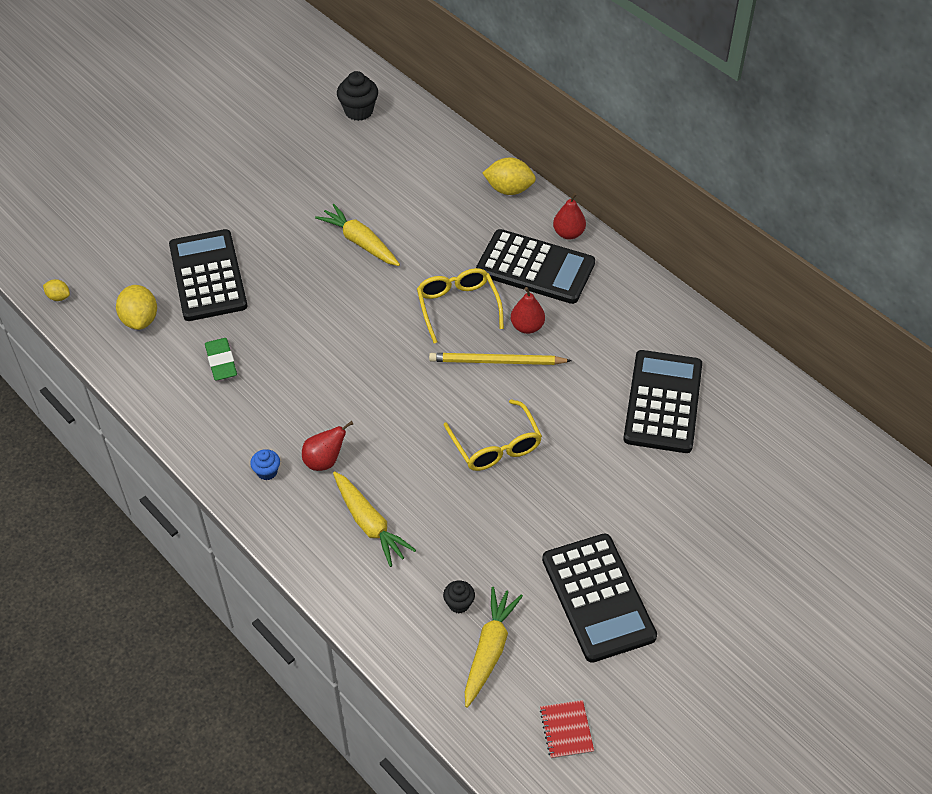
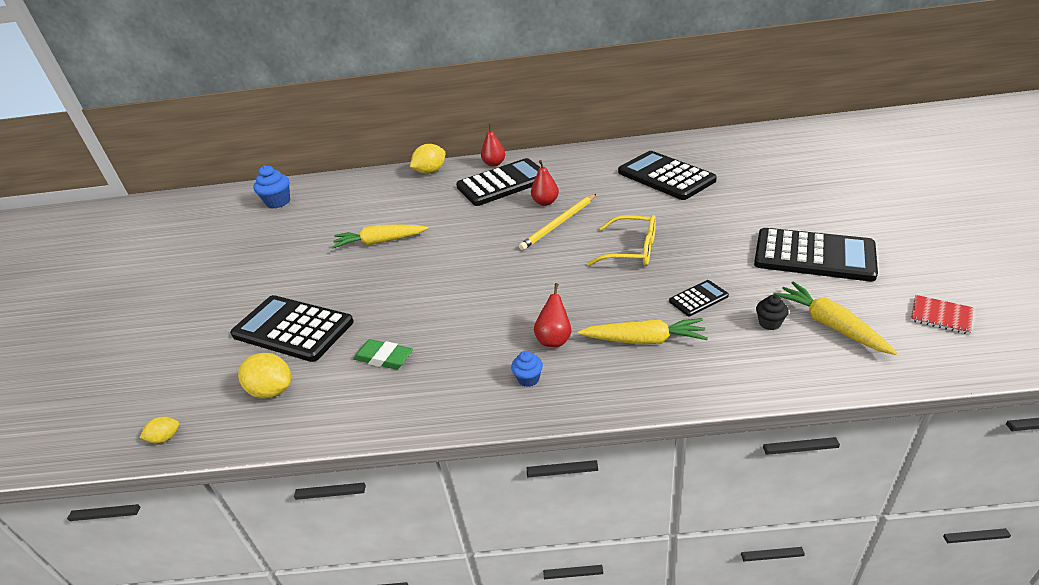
camera: 45 degrees left, 15 degrees down
black cupcake [337,71,378,121] -> blue cupcake [253,165,290,208]
yellow glasses [417,268,504,343] -> none
none -> black calculator [669,280,729,316]

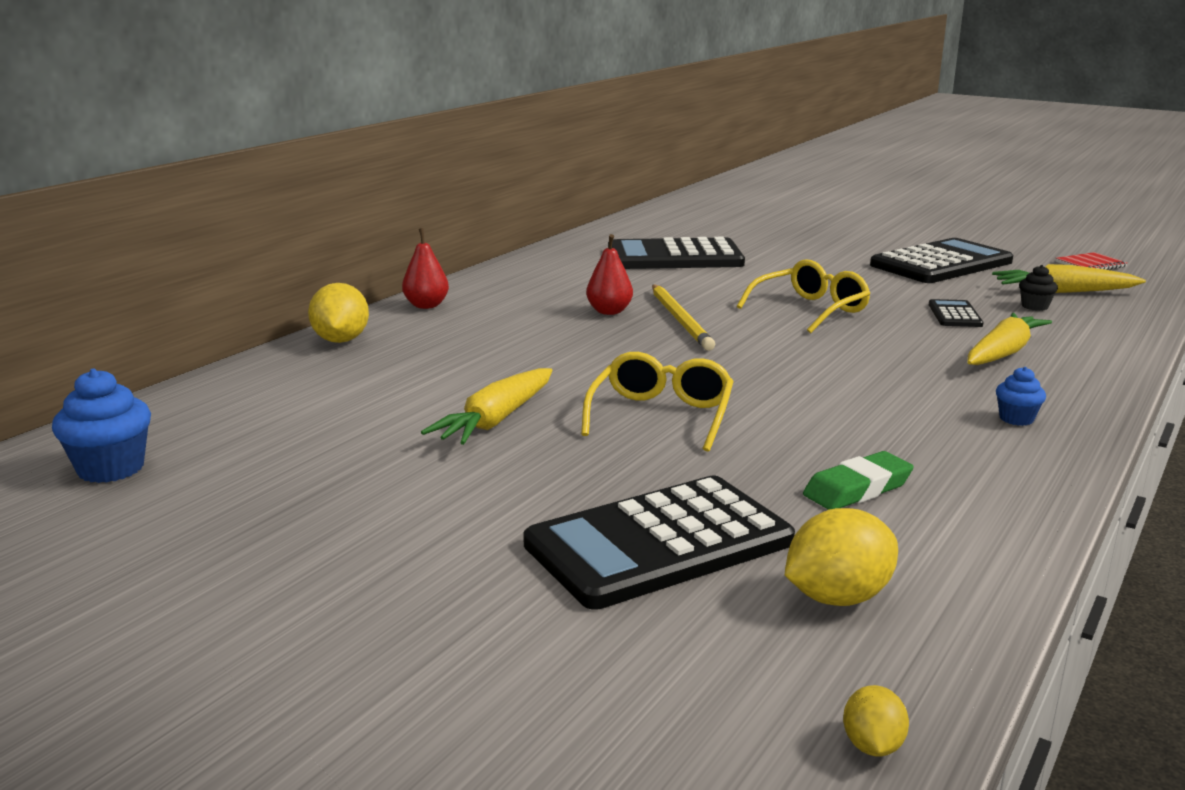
camera: 60 degrees left, 15 degrees down
black calculator [456,158,540,206] -> none
red pear [534,283,571,347] -> none
none -> yellow glasses [581,352,734,452]

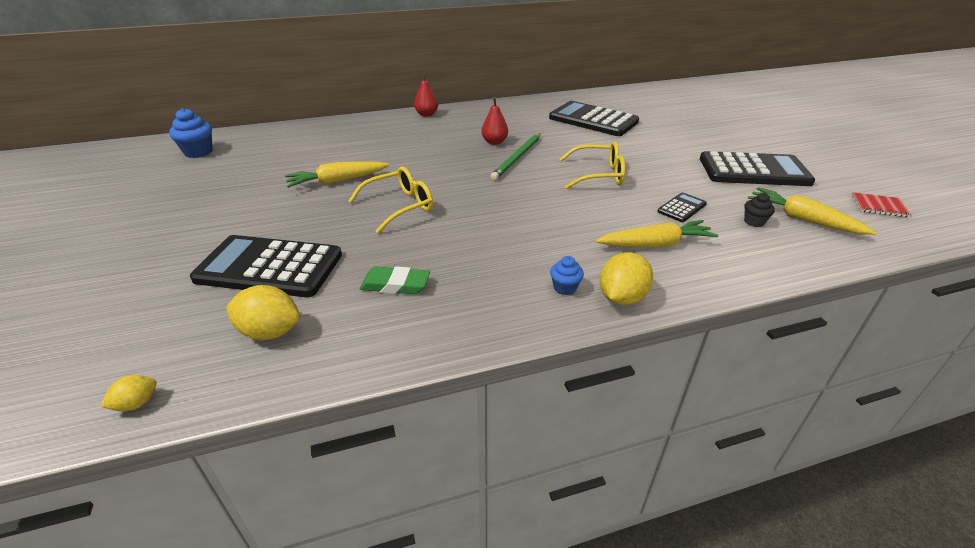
camera: 40 degrees right, 15 degrees up
yellow lemon [308,283,369,343] -> yellow lemon moved to [600,252,653,305]
yellow pencil [652,284,715,351] -> green pencil [490,133,541,180]

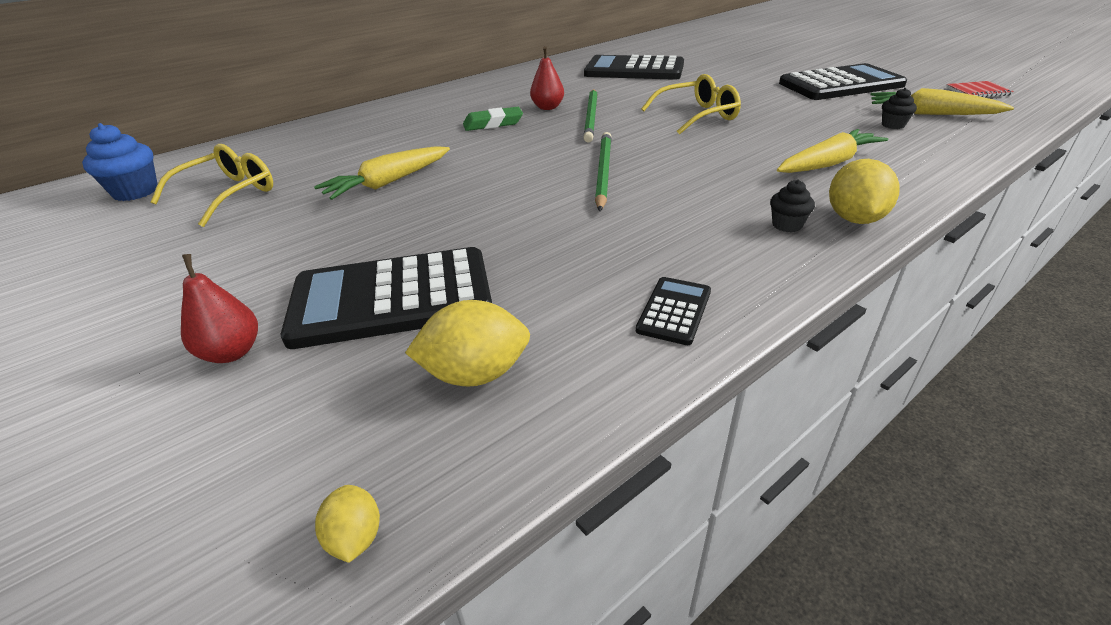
camera: 20 degrees left, 0 degrees up
yellow lemon [101,375,157,412] -> yellow lemon turned 45 degrees counterclockwise [315,485,380,563]
yellow glasses [348,167,433,234] -> yellow glasses moved to [150,144,273,227]
green eraser [360,266,430,294] -> green eraser moved to [463,107,523,131]
red pear [414,72,438,117] -> red pear moved to [181,254,258,363]
blue cupcake [550,256,584,295] -> black cupcake [770,180,815,232]
black calculator [657,192,707,222] -> black calculator moved to [636,277,711,345]
none -> green pencil [595,132,612,211]

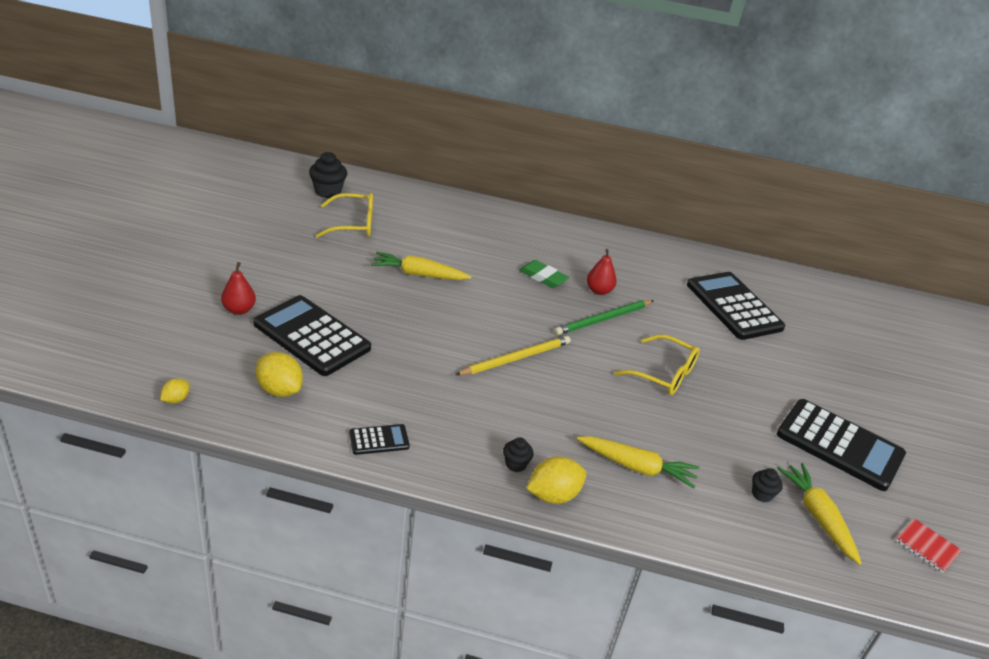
camera: 45 degrees right, 0 degrees up
blue cupcake [82,123,157,201] -> black cupcake [309,152,347,198]
green pencil [595,132,612,211] -> yellow pencil [455,336,571,375]

